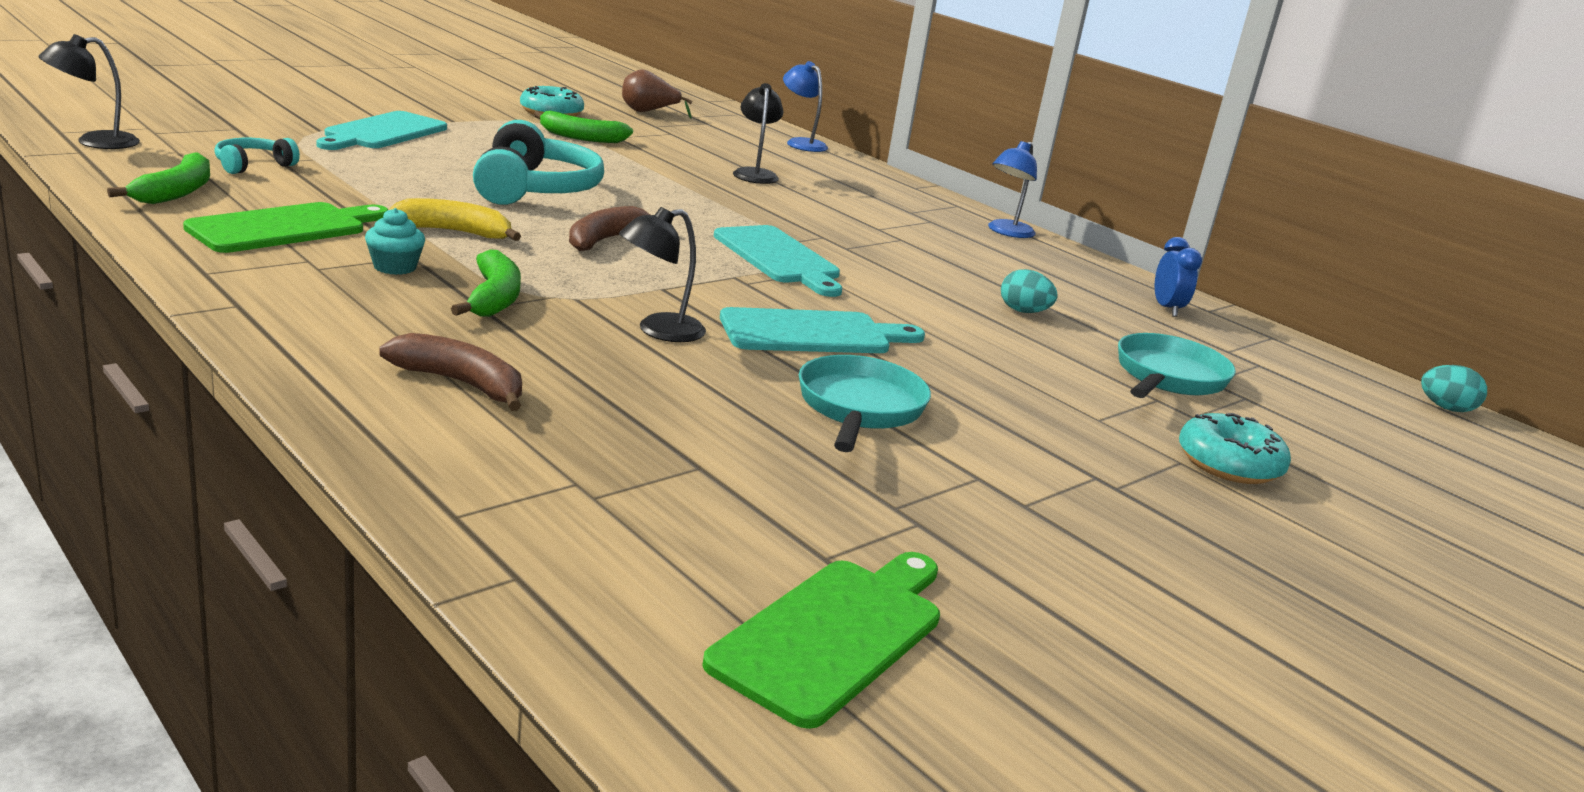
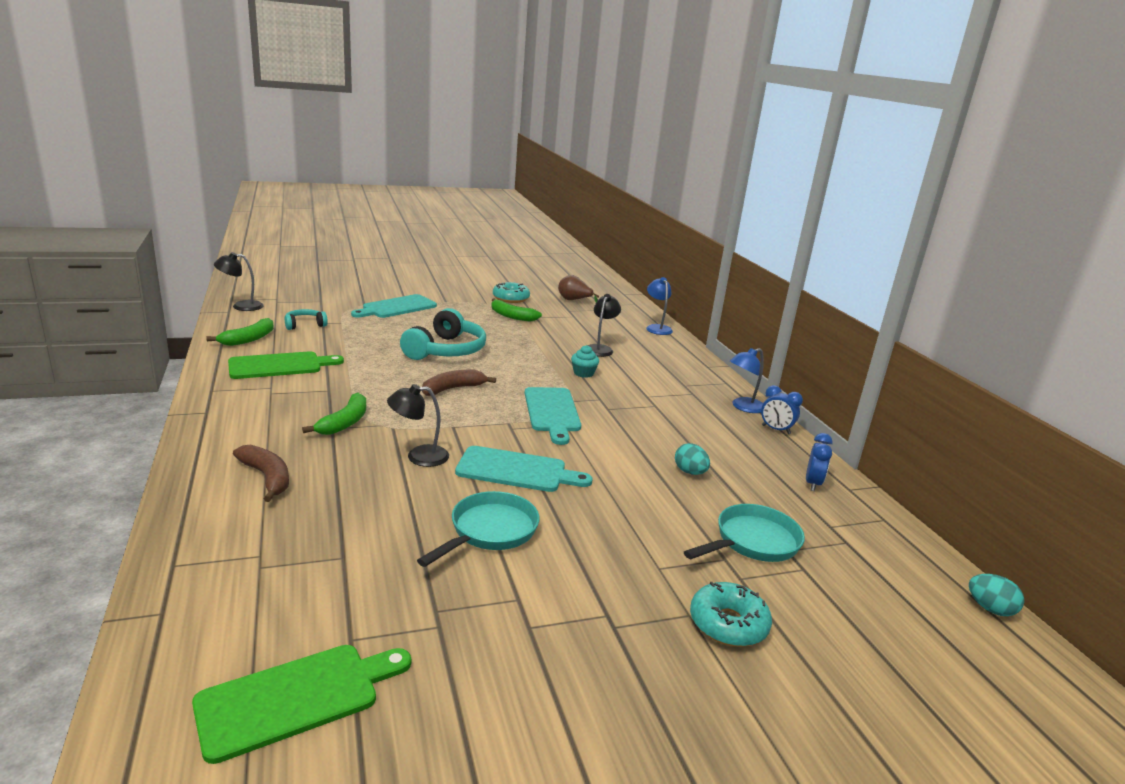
camera: 25 degrees right, 0 degrees up
turquoise cupcake [365,208,425,275] -> turquoise cupcake moved to [571,345,599,378]
yellow banana [387,198,521,241] -> none
none -> blue clock [761,385,803,434]

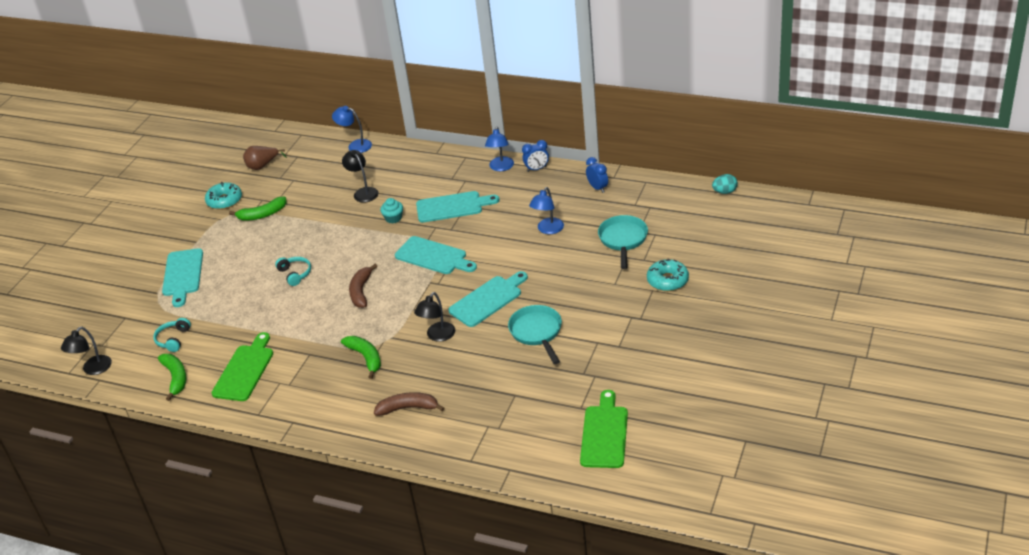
camera: 45 degrees left, 15 degrees up
turquoise headphones [400,308,486,360] -> turquoise headphones [275,257,311,286], size x0.50
turquoise egg [675,443,710,475] -> blue lamp [529,187,564,234]
none -> turquoise cutting board [416,191,500,223]

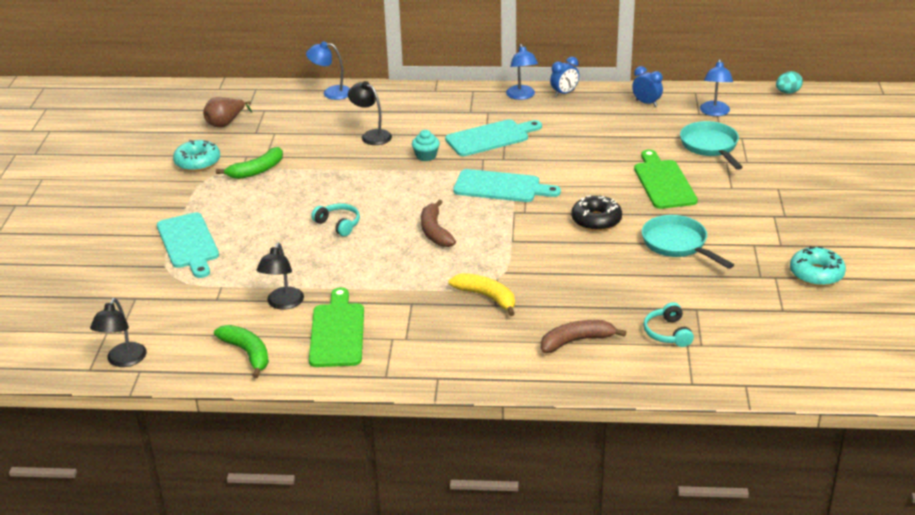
camera: 20 degrees left, 5 degrees down
turquoise headphones [153,318,191,352] -> turquoise headphones moved to [643,302,694,347]
green banana [341,336,381,379] -> yellow banana [448,273,515,316]
black lamp [414,292,455,342] -> black lamp moved to [256,243,304,309]
turquoise cutting board [448,271,528,327] -> black donut [571,195,622,231]
blue lamp [529,187,564,234] -> blue lamp moved to [700,59,733,116]
green cutting board [580,390,628,468] -> green cutting board moved to [634,150,698,209]
turquoise donut [647,258,689,291] -> turquoise donut moved to [790,246,846,286]

